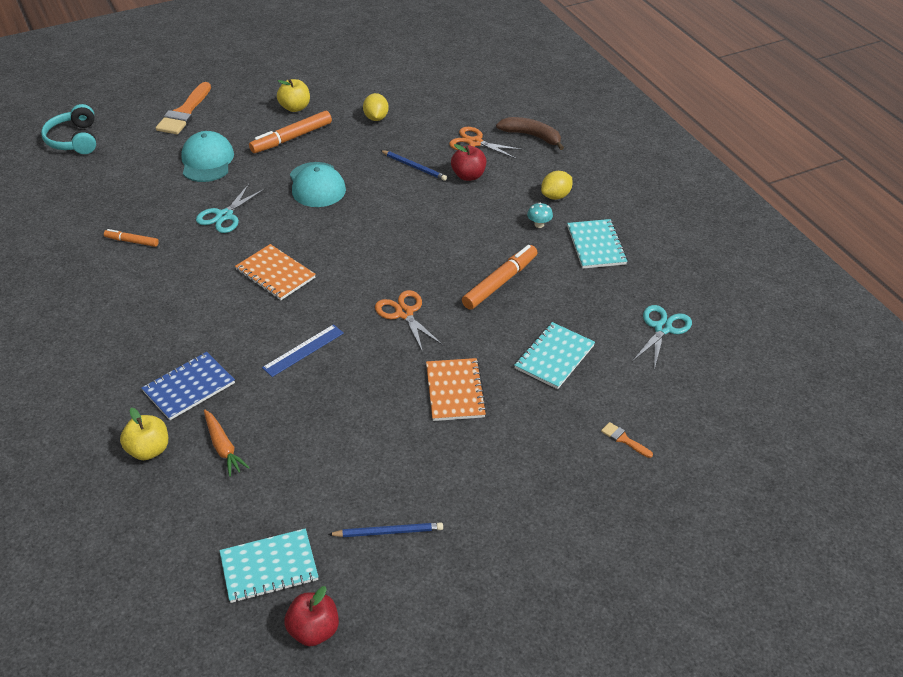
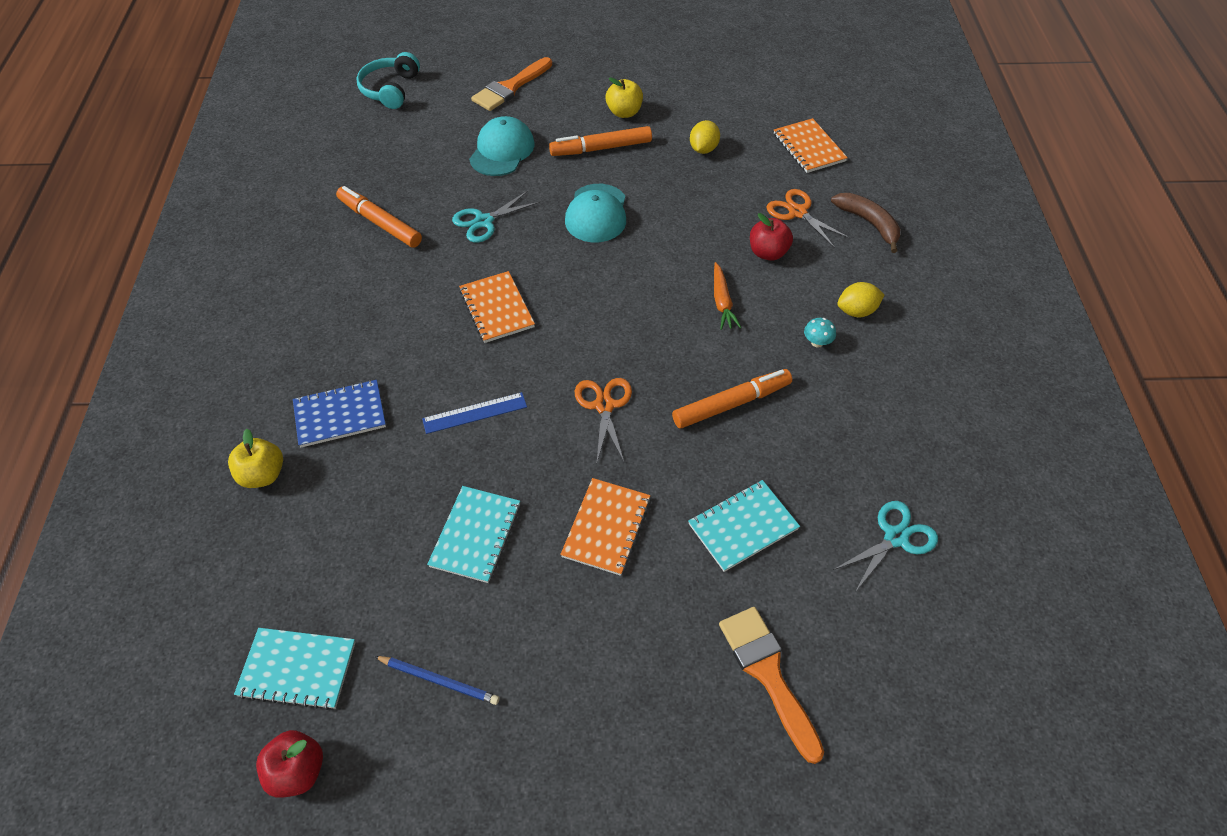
camera: 25 degrees right, 10 degrees up
orange marker [104,229,159,247] -> orange marker [336,186,422,248], size x1.79
orange carrot [204,410,250,477] -> orange carrot moved to [714,262,741,330]
blue pencil [380,150,447,181] -> none
turquoise notebook [567,219,628,269] -> turquoise notebook moved to [427,486,521,583]
orange brush [601,422,653,458] -> orange brush [719,607,824,764], size x2.21
none -> orange notebook [774,118,848,173]

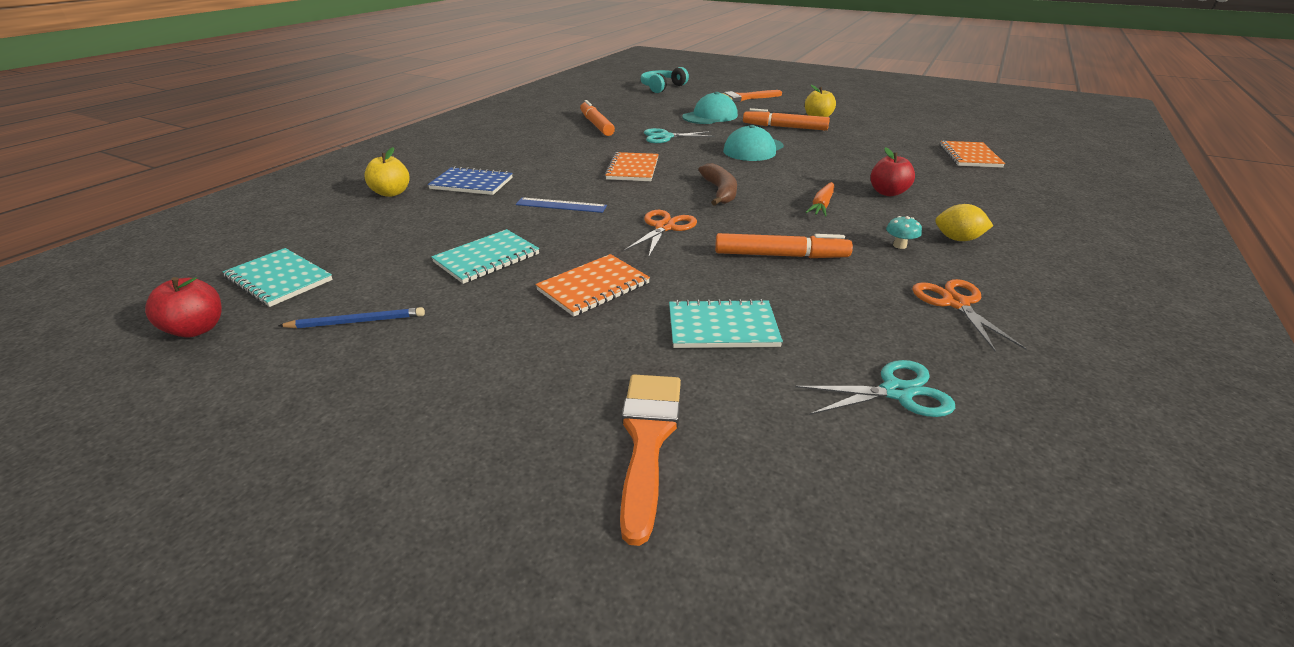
camera: 30 degrees right, 20 degrees down
blue pencil [374,656,500,705] -> blue pencil turned 60 degrees counterclockwise [278,307,425,328]
yellow lemon [690,120,720,154] -> none
orange scissors [767,189,850,248] -> orange scissors moved to [912,279,1027,351]
brown banana [831,193,900,253] -> brown banana moved to [698,163,737,206]

